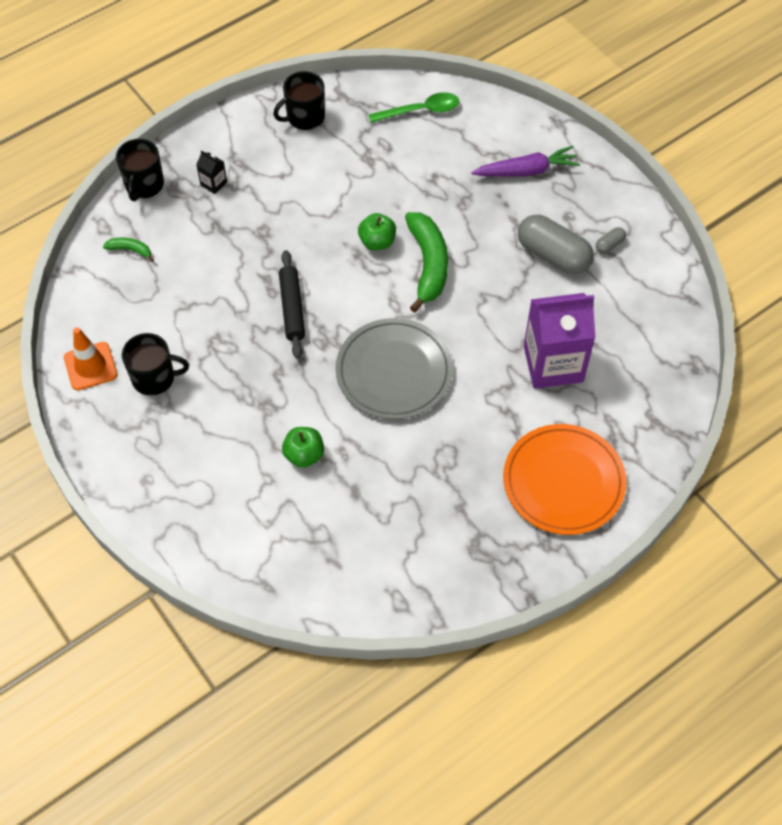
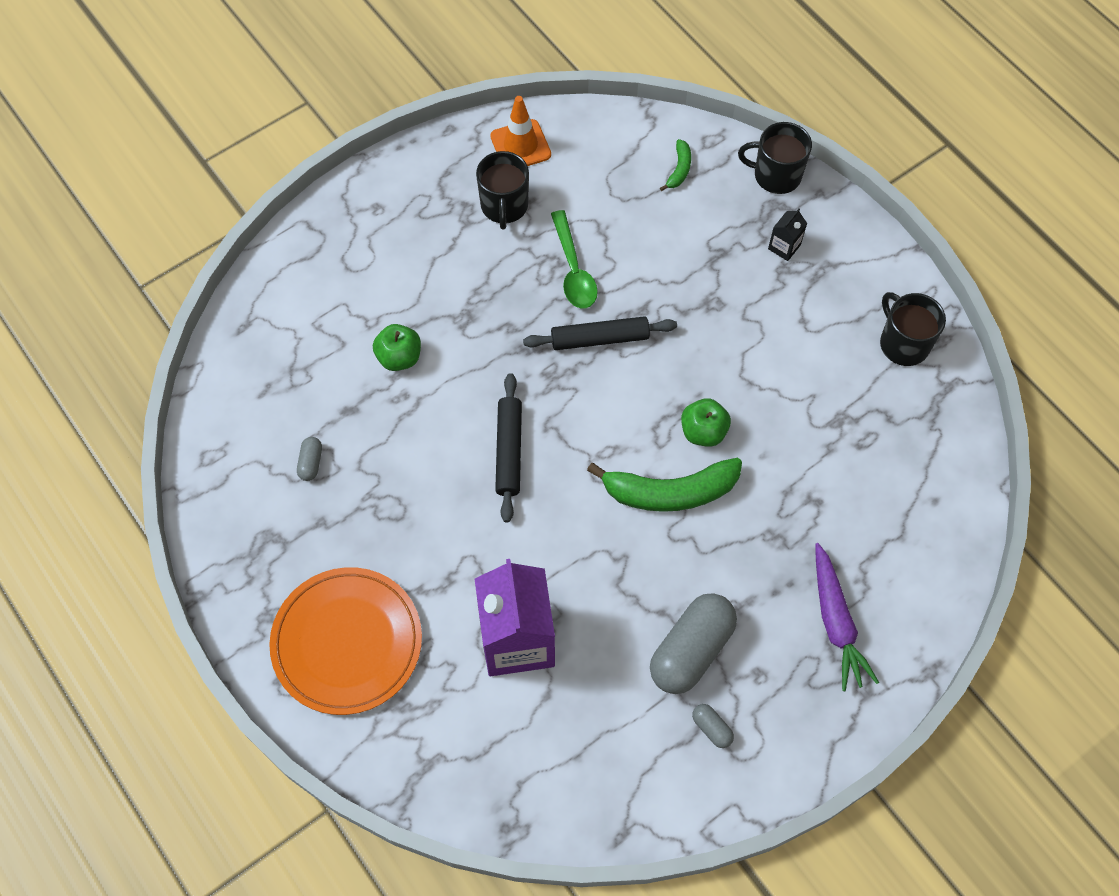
camera: 90 degrees right, 5 degrees up
grey plate [335,318,453,419] -> black rolling pin [495,373,522,522]
green spoon [368,92,459,123] -> green spoon moved to [551,210,598,308]
none -> grey capsule [297,437,322,481]

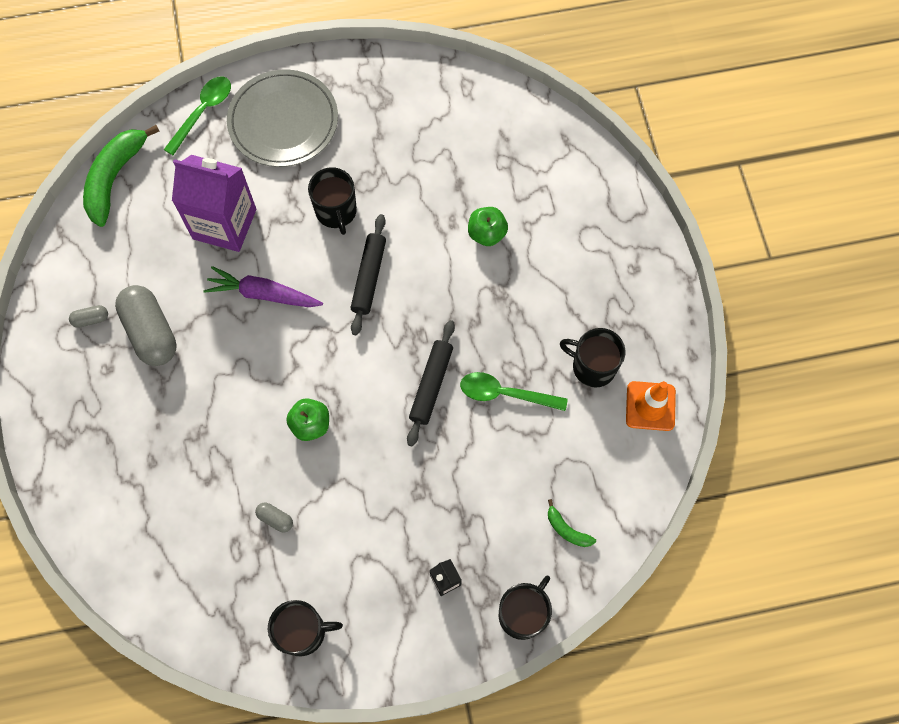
camera: 115 degrees right, 5 degrees up
orange plate [269,567,422,715] -> grey plate [227,70,338,167]
grey capsule [297,437,322,481] -> grey capsule moved to [255,502,293,532]
black rolling pin [495,373,522,522] -> black rolling pin turned 75 degrees clockwise [351,214,386,335]
green banana [587,458,742,512] -> green banana moved to [83,125,159,227]
purple carrot [816,543,879,691] -> purple carrot moved to [203,266,323,307]
none -> green spoon [164,77,231,155]
none -> black mug [308,167,357,235]

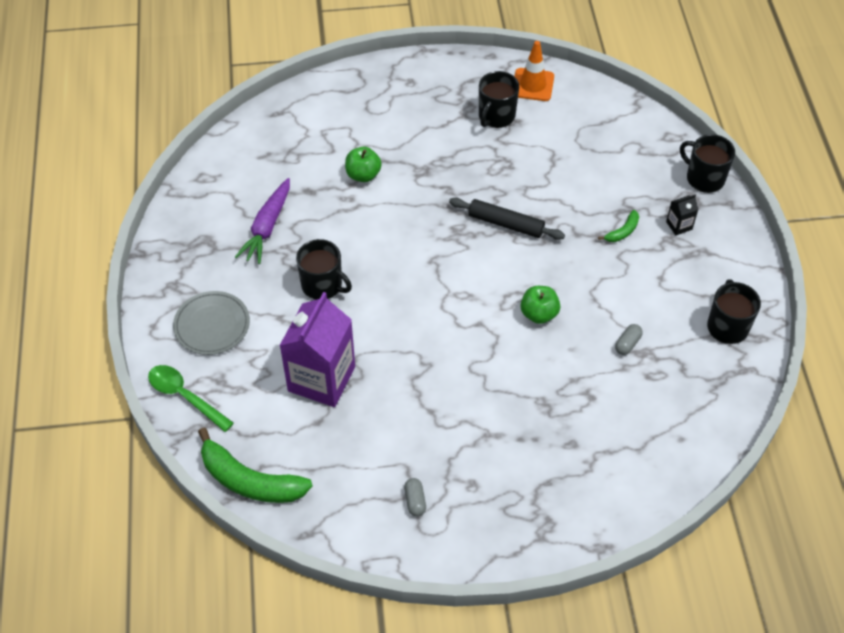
camera: 85 degrees left, 15 degrees down
grey capsule [115,285,177,366] -> none
purple carrot [203,266,323,307] -> purple carrot moved to [235,178,290,264]
grey plate [227,70,338,167] -> grey plate [173,291,250,355], size x0.67
black mug [308,167,357,235] -> black mug turned 45 degrees clockwise [296,239,352,300]
black rolling pin [351,214,386,335] -> none
green spoon [460,372,568,411] -> none
green banana [548,499,596,547] -> green banana moved to [598,210,639,242]

